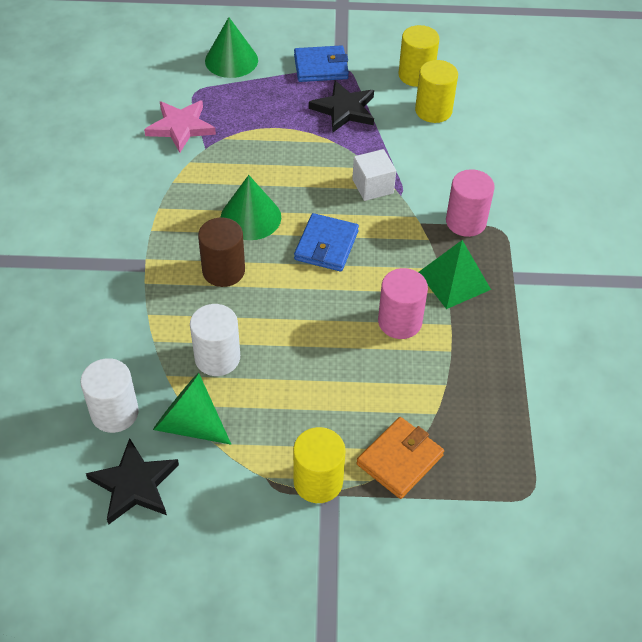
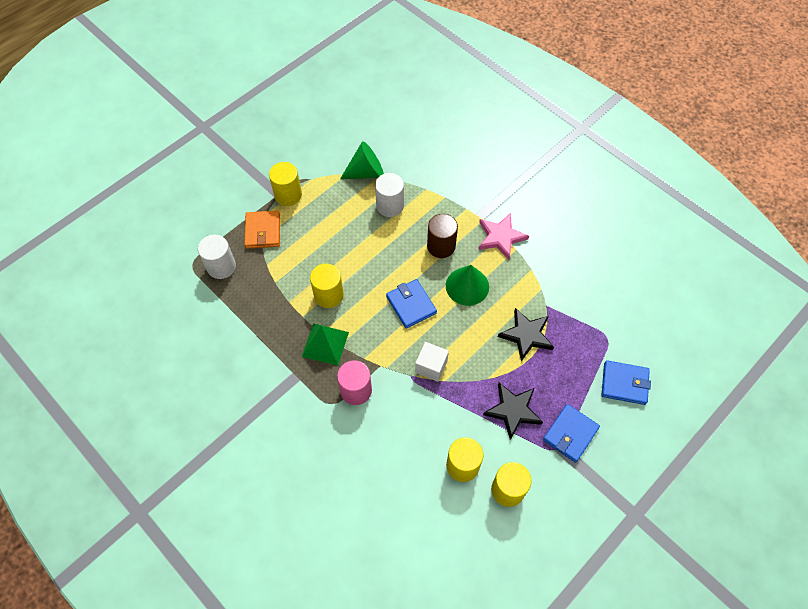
camera: 135 degrees right, 10 degrees up
white cylinder [80,358,139,433] -> white cylinder moved to [198,235,236,279]
black star [86,438,179,525] -> black star moved to [498,308,554,361]
pink star [144,100,216,152] -> pink star moved to [478,213,529,260]
green cone [205,17,258,78] -> blue wallet [601,360,651,405]
pink cylinder [378,268,428,339] -> yellow cylinder [310,264,344,308]

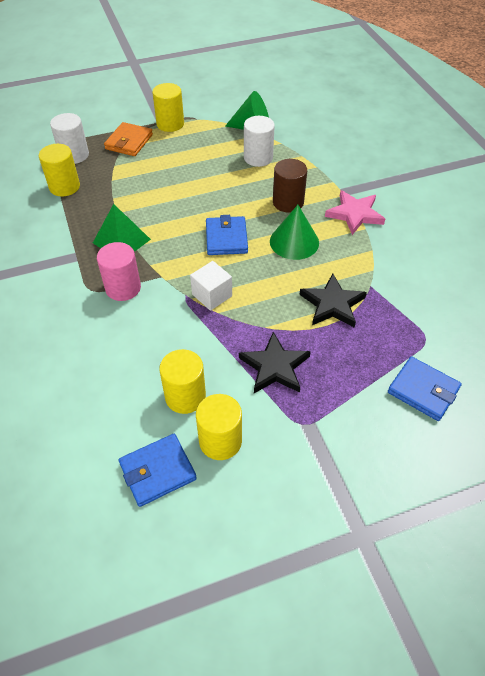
camera: 25 degrees right, 10 degrees down
yellow cylinder [310,264,344,308] -> yellow cylinder moved to [39,144,80,197]
blue wallet [543,404,600,463] -> blue wallet moved to [119,434,197,507]

